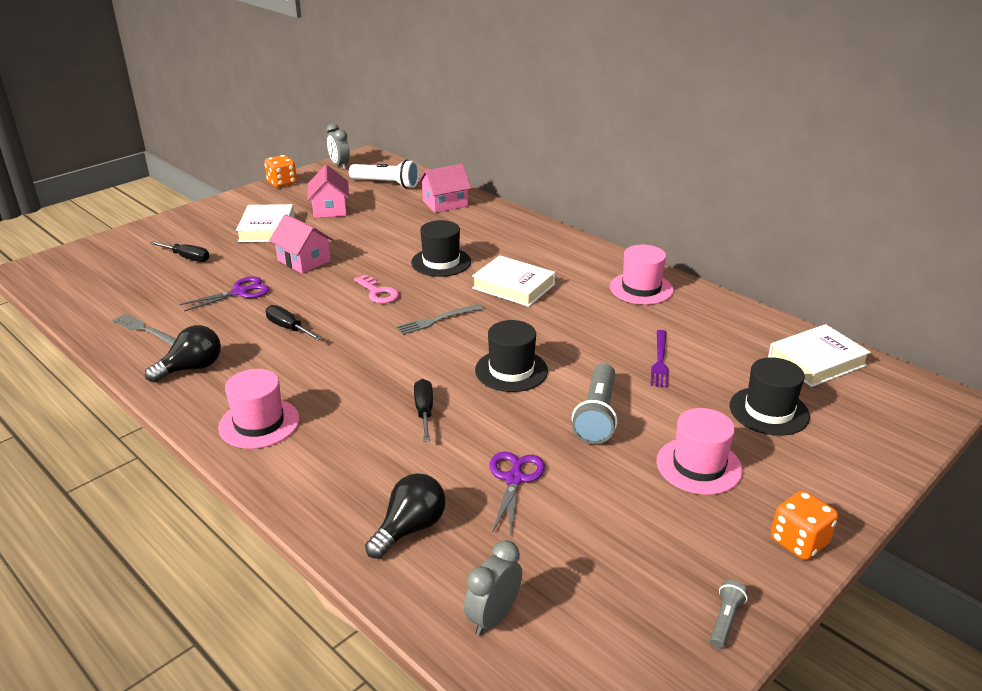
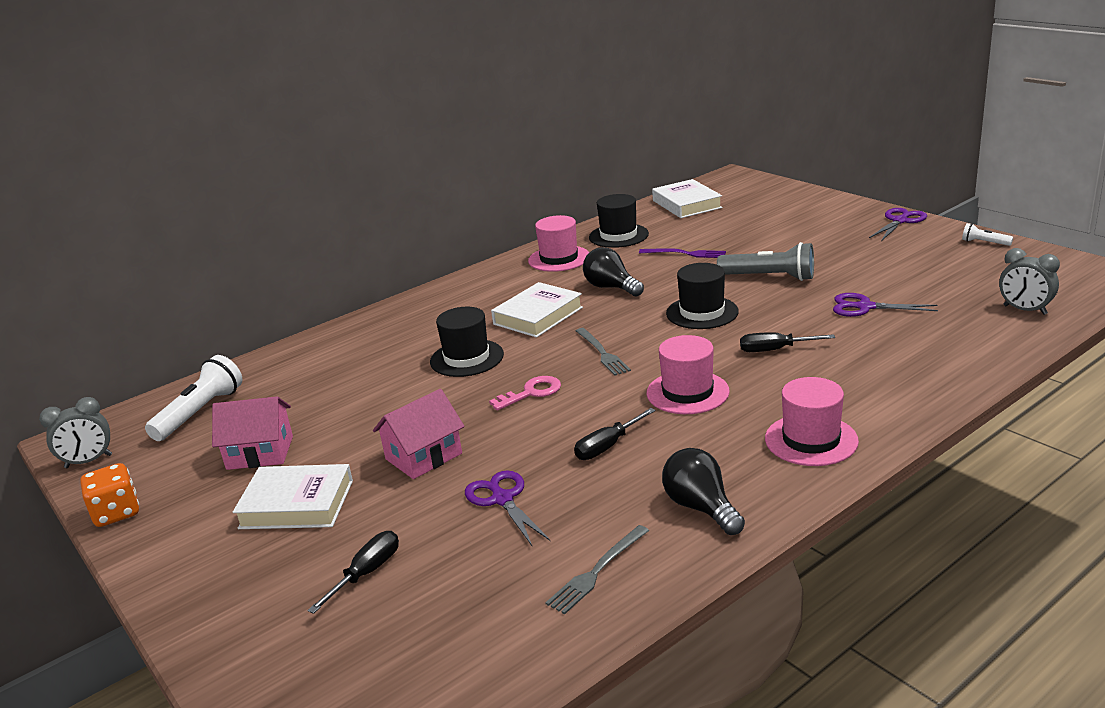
camera: 80 degrees left, 5 degrees down
black light bulb [365,473,446,559] -> black light bulb moved to [583,247,644,297]
pink house [418,164,471,213] -> none
pink hat [657,408,743,495] -> pink hat moved to [647,335,730,414]
grey flashlight [710,580,748,649] -> white flashlight [962,223,1013,246]
black hat [729,357,810,436] -> black hat moved to [589,194,649,248]
orange dice [771,490,838,560] -> purple scissors [869,208,927,241]

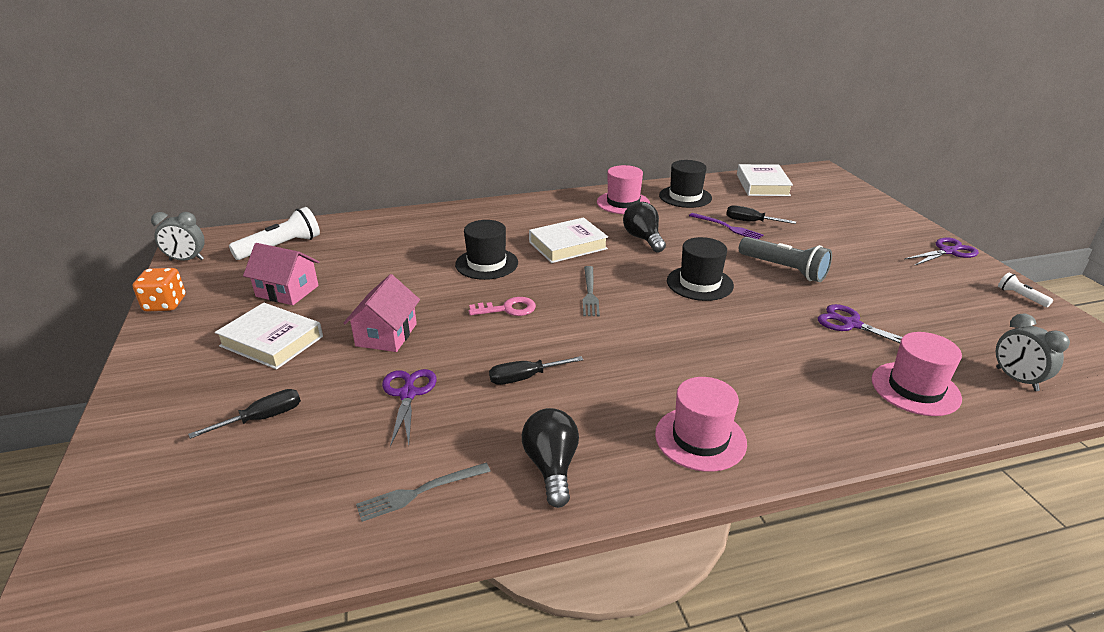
camera: 20 degrees right, 5 degrees up
pink house [373,389,465,479] -> pink house turned 60 degrees counterclockwise [344,274,420,352]
pink hat [647,335,730,414] -> pink hat moved to [872,332,962,416]
black screwdriver [740,332,835,352] -> black screwdriver moved to [726,205,796,224]

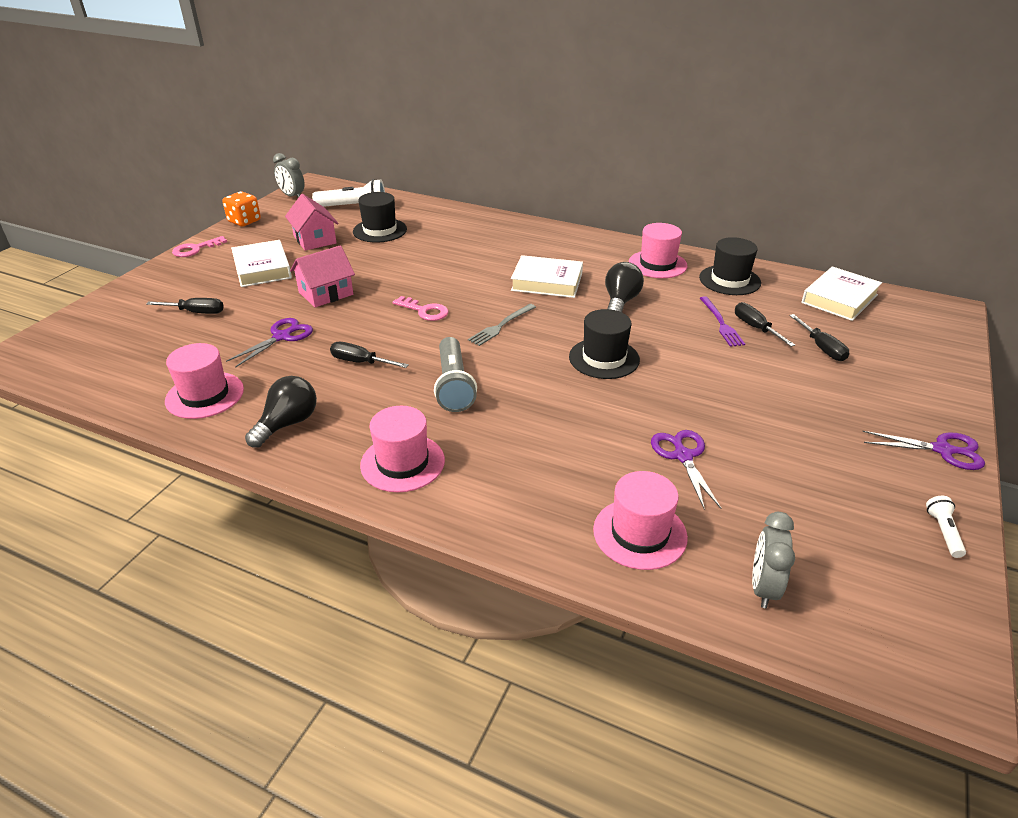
camera: 40 degrees right, 5 degrees up
grey fork [356,463,491,522] -> pink hat [165,343,244,419]
black hat [455,220,518,280] -> black hat moved to [353,192,407,243]
grey flashlight [739,237,832,282] -> grey flashlight moved to [434,337,477,412]
none -> pink key [172,236,227,257]
none -> black screwdriver [789,314,849,361]

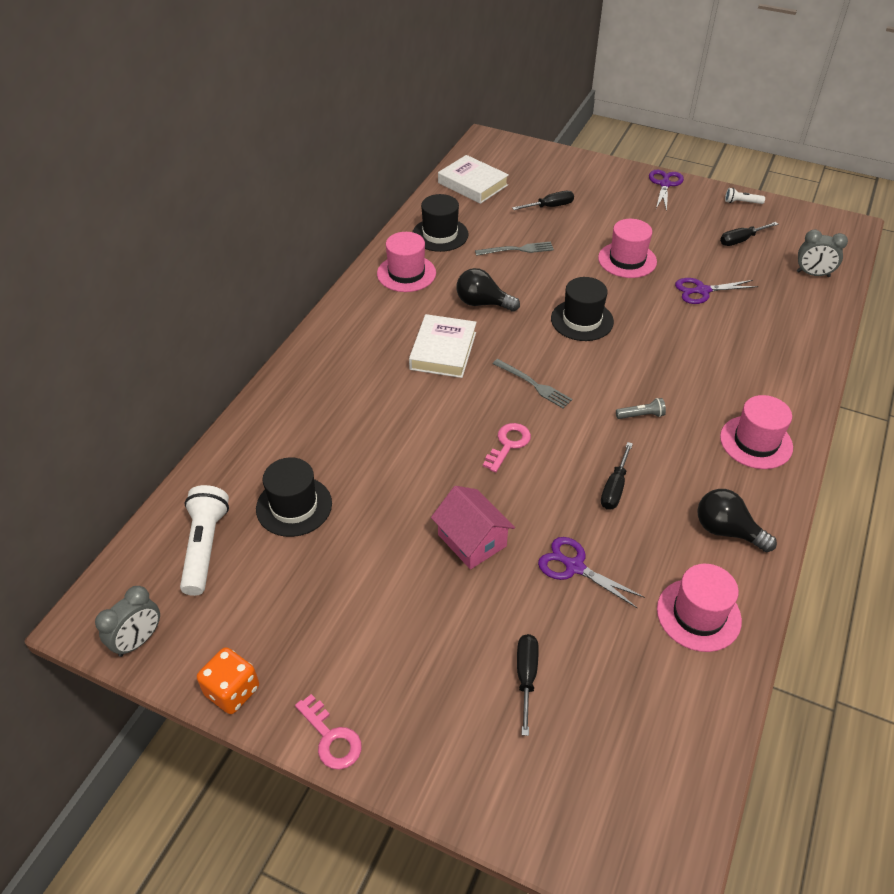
camera: 90 degrees left, 10 degrees up
white book [231,240,292,287] -> none
pink house [285,194,339,250] -> none
grey flashlight [434,337,477,412] -> grey flashlight [616,398,666,419], size x0.50
pink hat [593,471,688,570] -> pink hat moved to [598,219,657,278]
purple fork [700,296,745,347] -> grey fork [475,242,554,256]
black screwdriver [735,302,795,347] -> black screwdriver moved to [720,222,778,246]

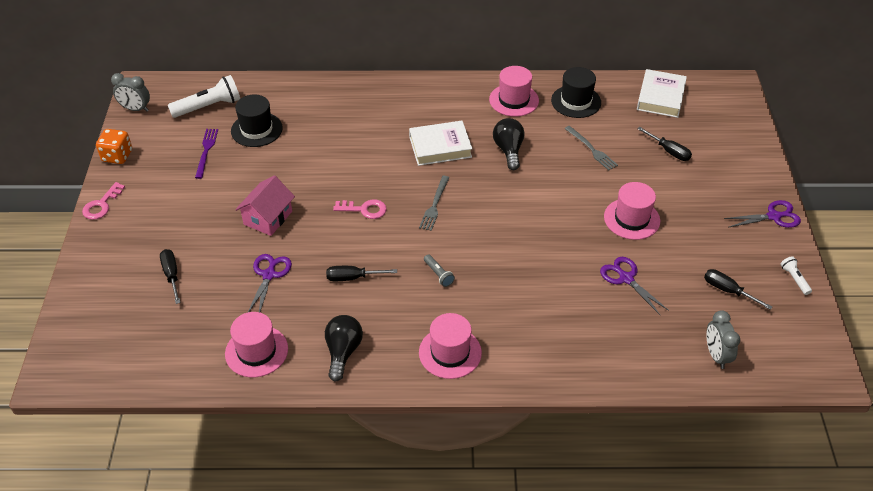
camera: 65 degrees right, 0 degrees up
black screwdriver [517,634,539,736] -> black screwdriver turned 90 degrees counterclockwise [160,249,181,304]
black hat [551,277,614,341] -> none
none -> purple fork [195,129,218,179]

